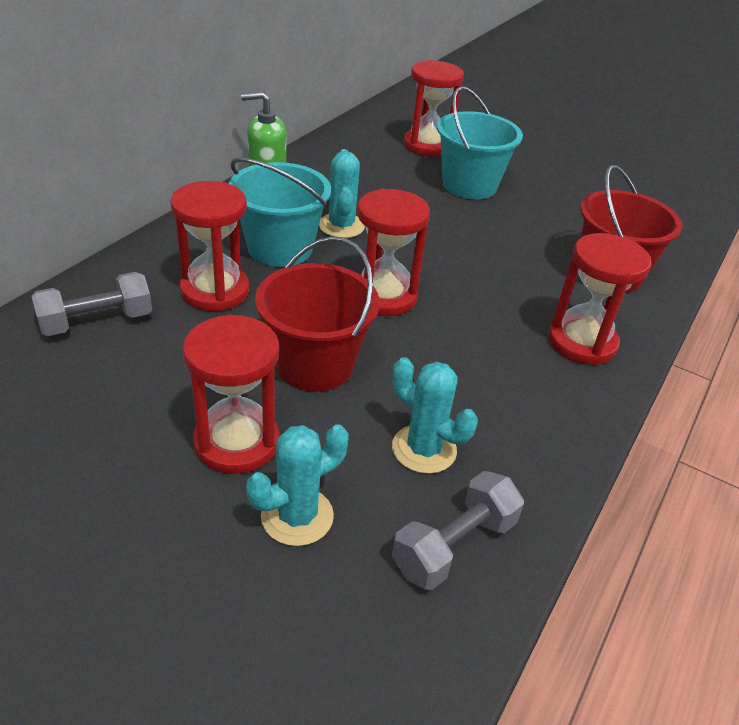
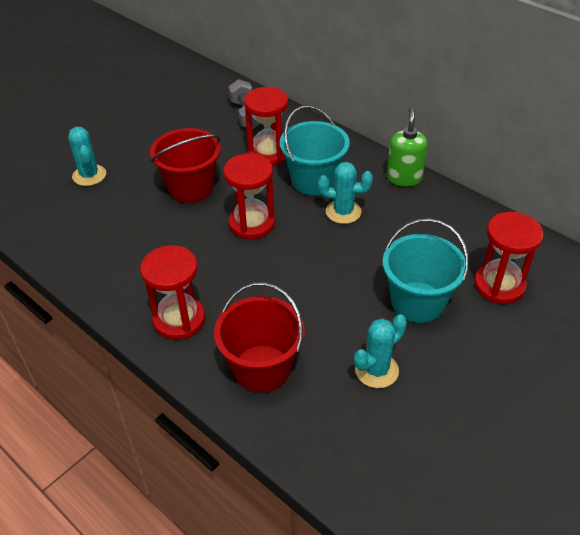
camera: 105 degrees right, 5 degrees up
red hourglass [182,314,279,474] -> none
turquoise cactus [392,357,478,474] -> turquoise cactus moved to [354,314,407,388]
grey dumbbell [392,471,524,590] -> none

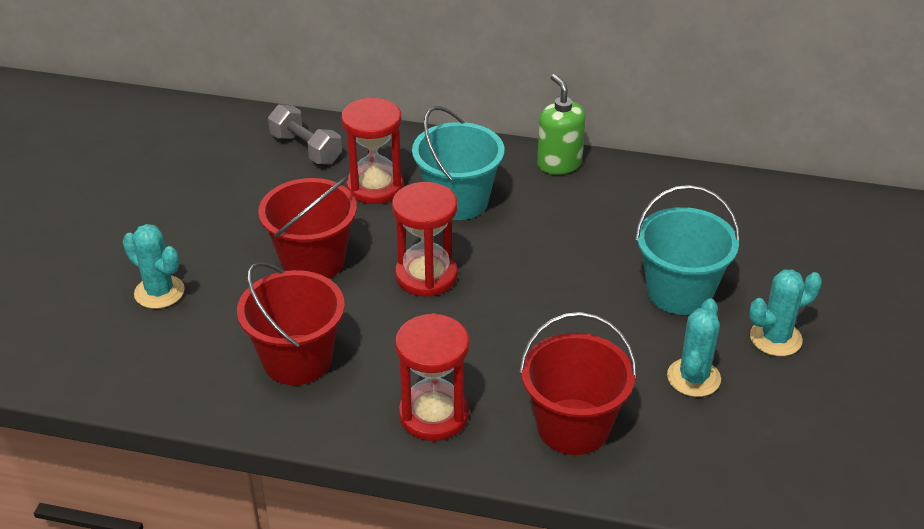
camera: 30 degrees left, 5 degrees down
turquoise cactus [318,162,373,224] -> turquoise cactus moved to [749,270,822,356]
red hourglass [474,212,544,304] -> none
none -> red bucket [237,262,345,385]

